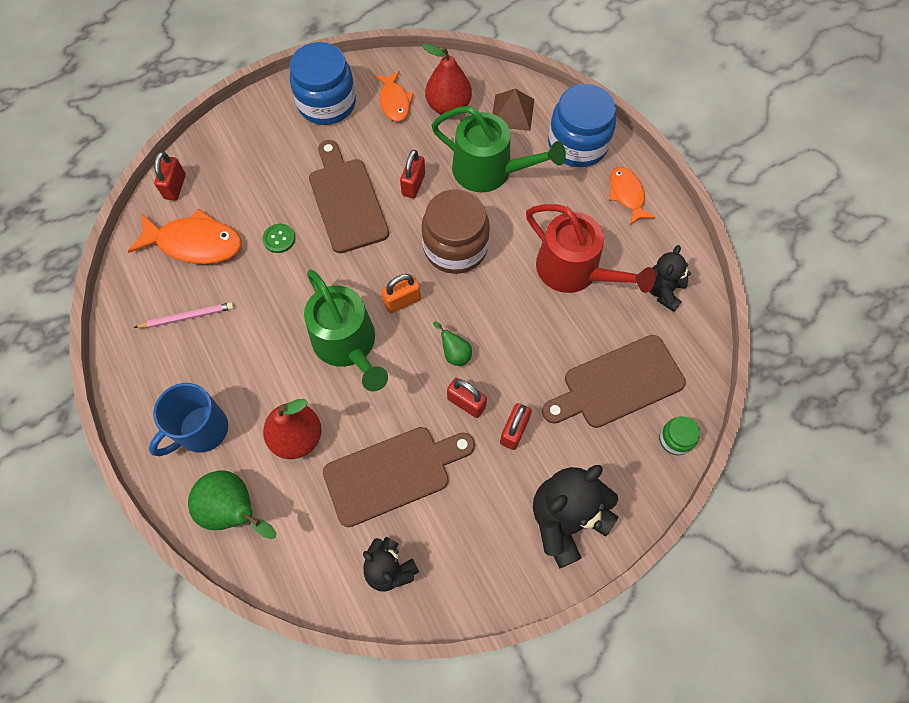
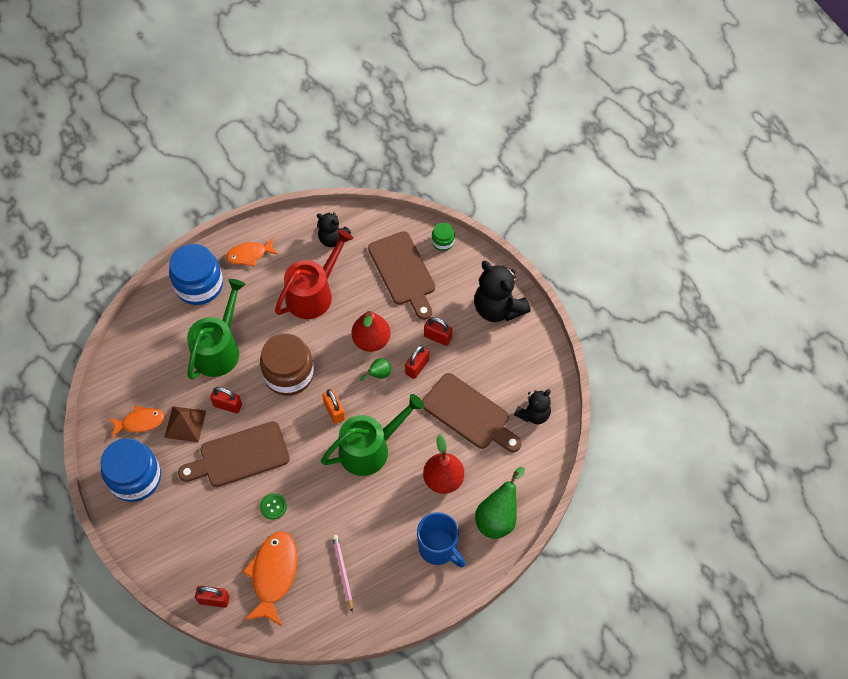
camera: 90 degrees left, 5 degrees down
brown cutting board [323,427,475,527] -> brown cutting board turned 150 degrees clockwise [422,373,522,452]
red pear [423,44,472,115] -> red pear moved to [351,311,390,352]
brown pyramid [492,89,534,131] -> brown pyramid moved to [165,406,206,442]

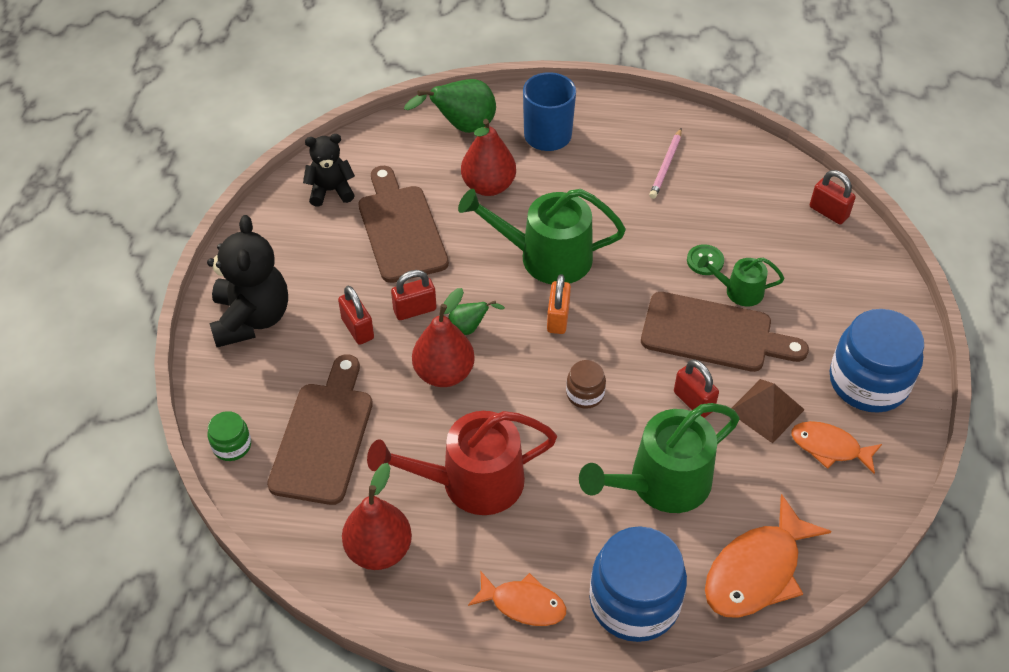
camera: 145 degrees left, 10 degrees down
orange fish [243,532,298,626] -> orange fish moved to [705,494,832,618]
brown jar [260,333,314,396] -> brown jar [566,360,606,409], size x0.47
black teddy bear [317,212,351,247] -> red pear [342,463,412,570]
none -> green watering can [697,255,784,306]

